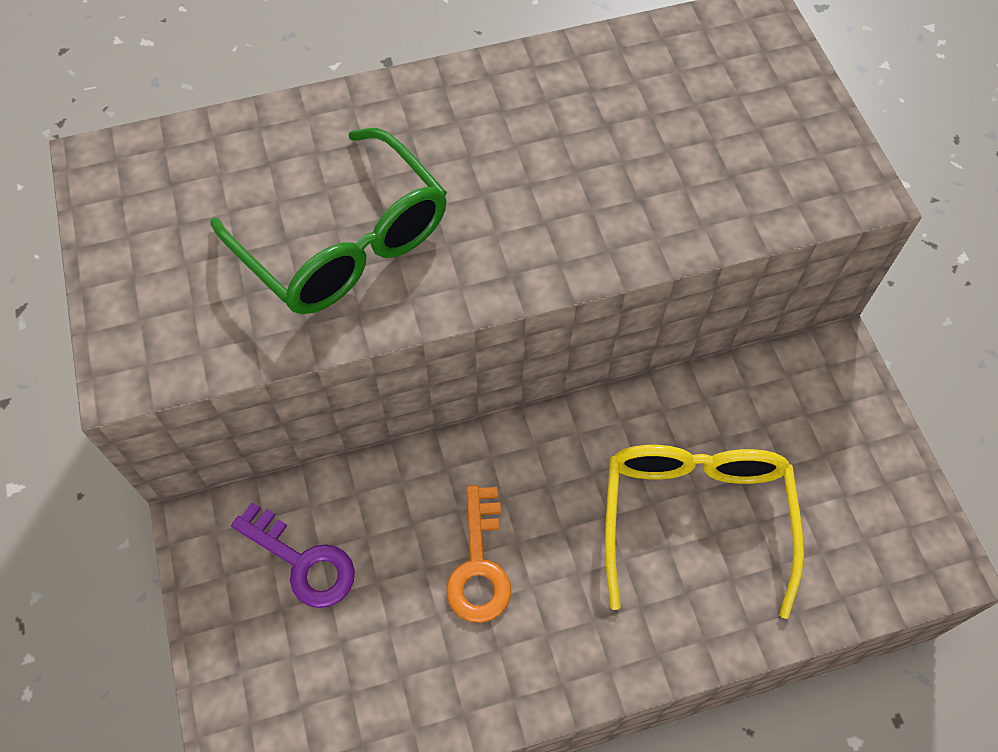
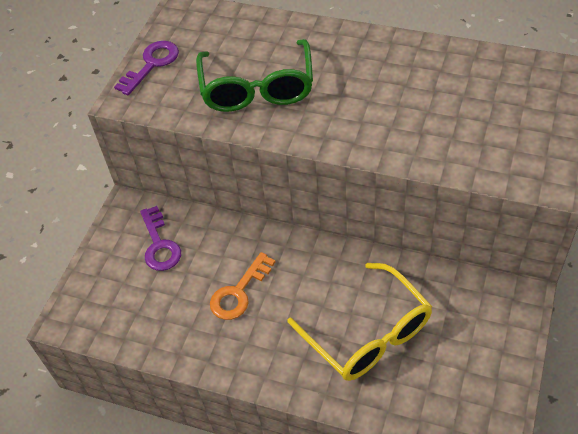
camera: 40 degrees right, 10 degrees down
yellow glasses [605,445,804,619] -> yellow glasses turned 105 degrees clockwise [288,263,432,381]
none -> purple key [114,41,179,95]

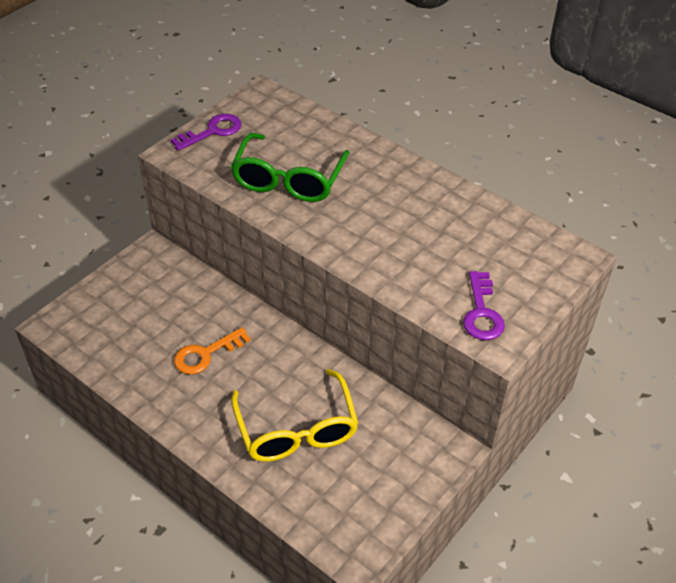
camera: 15 degrees right, 5 degrees down
purple key [140,206,181,271] -> purple key moved to [463,271,505,340]

